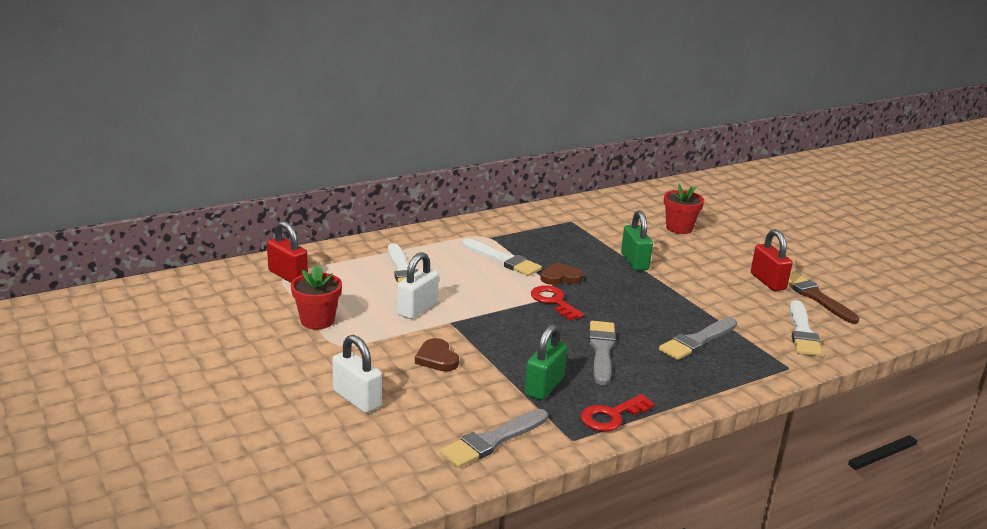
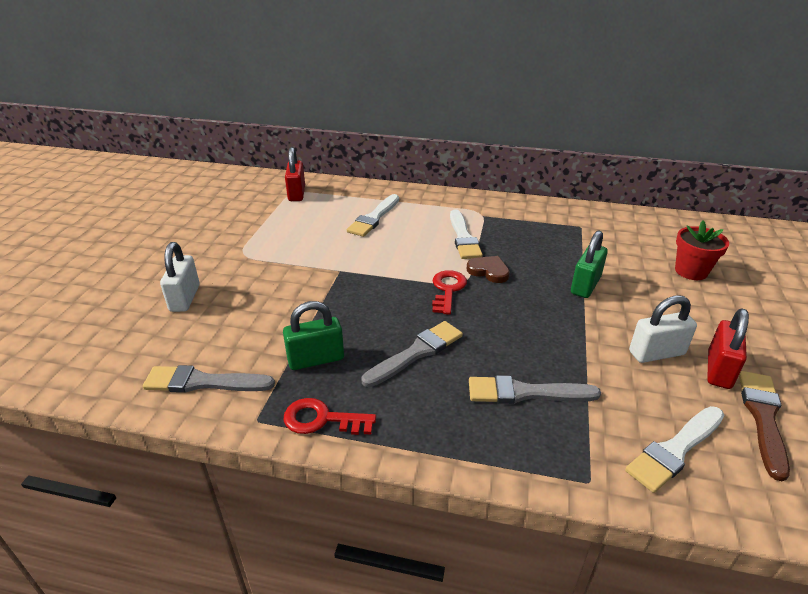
camera: 45 degrees right, 10 degrees up
red flower pot [291,265,342,330] -> none
white padlock [397,252,439,319] -> white padlock moved to [629,296,697,363]
brown heart [415,338,459,371] -> none

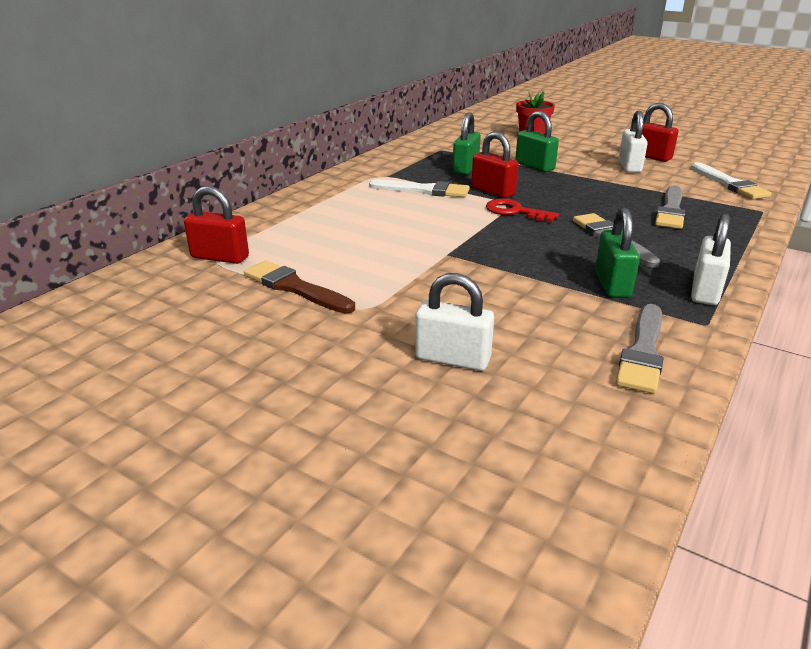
camera: 70 degrees left, 5 degrees down
red key [283,398,376,435] -> white padlock [691,213,731,305]
white brush [347,194,399,237] -> none
brown heart [467,256,510,283] -> red padlock [471,131,519,198]
brown brush [739,371,790,481] -> brown brush moved to [244,261,355,314]
none -> green padlock [452,112,481,175]

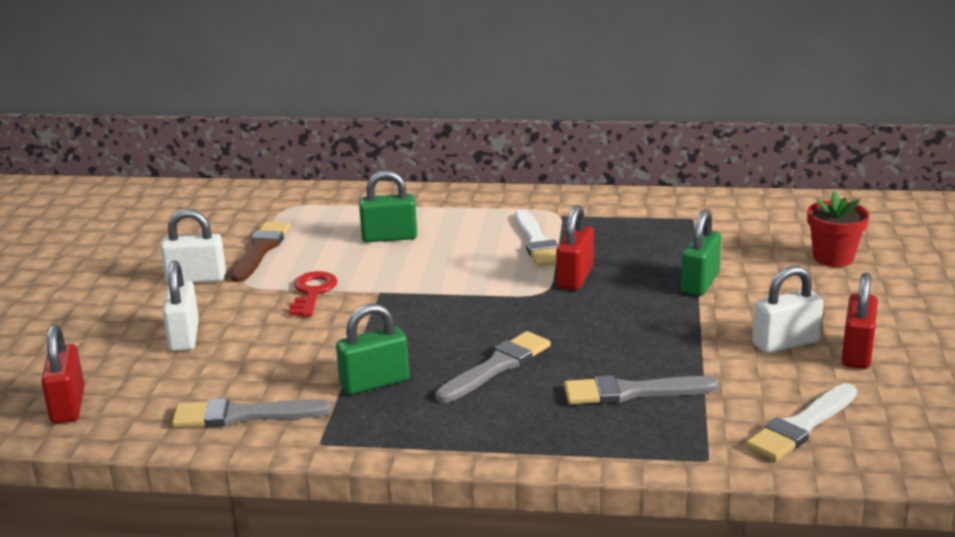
camera: 65 degrees right, 5 degrees down
red padlock [184,186,249,264] -> red padlock moved to [41,324,85,424]
green padlock [452,112,481,175] -> green padlock moved to [359,170,417,242]
red key [486,199,559,223] -> red key moved to [289,271,338,317]
white padlock [691,213,731,305] -> white padlock moved to [160,209,226,284]

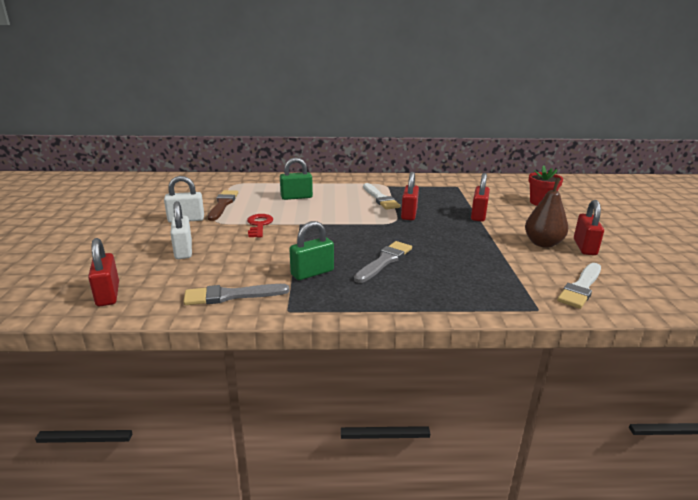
camera: 10 degrees left, 0 degrees up
grey brush [564,375,719,404] -> none
green padlock [681,209,721,296] -> red padlock [471,173,490,222]
white padlock [752,266,824,353] -> brown pear [525,177,568,248]

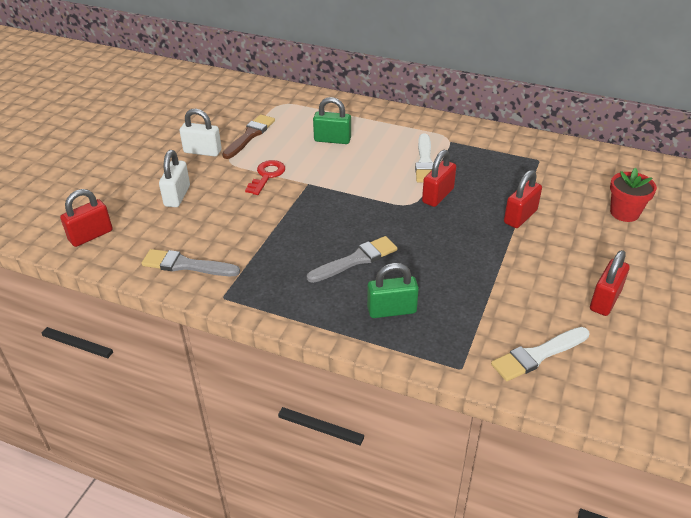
camera: 25 degrees right, 15 degrees up
red padlock [88,238,119,306] -> red padlock turned 45 degrees clockwise [60,189,113,247]
green padlock [289,221,334,280] -> green padlock moved to [367,263,419,318]
brown pear [525,177,568,248] -> none

